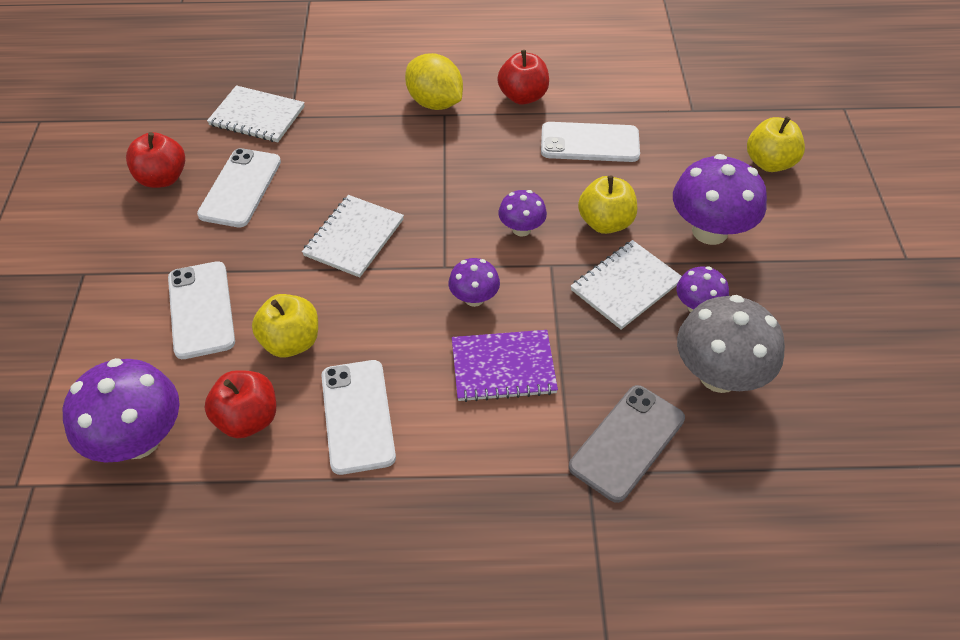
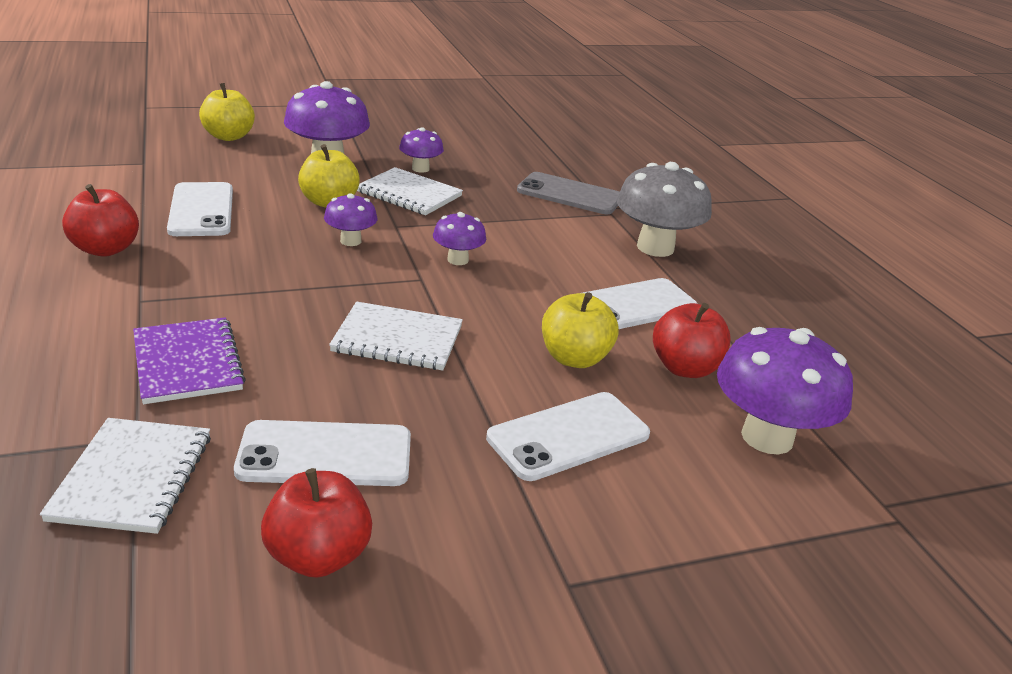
camera: 110 degrees left, 20 degrees down
yellow lemon [405,53,463,110] -> none
purple notebook [452,330,558,402] -> purple notebook moved to [133,317,246,404]
grey mushroom [677,295,785,393] -> grey mushroom moved to [617,162,712,257]

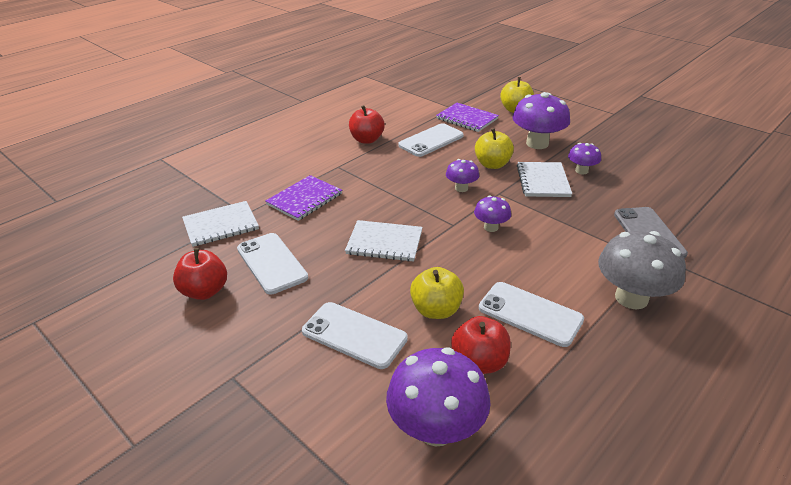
camera: 65 degrees right, 5 degrees up
white notebook [329,301,463,371] -> white notebook turned 60 degrees counterclockwise [345,220,423,262]
none -> purple notebook [436,103,499,132]

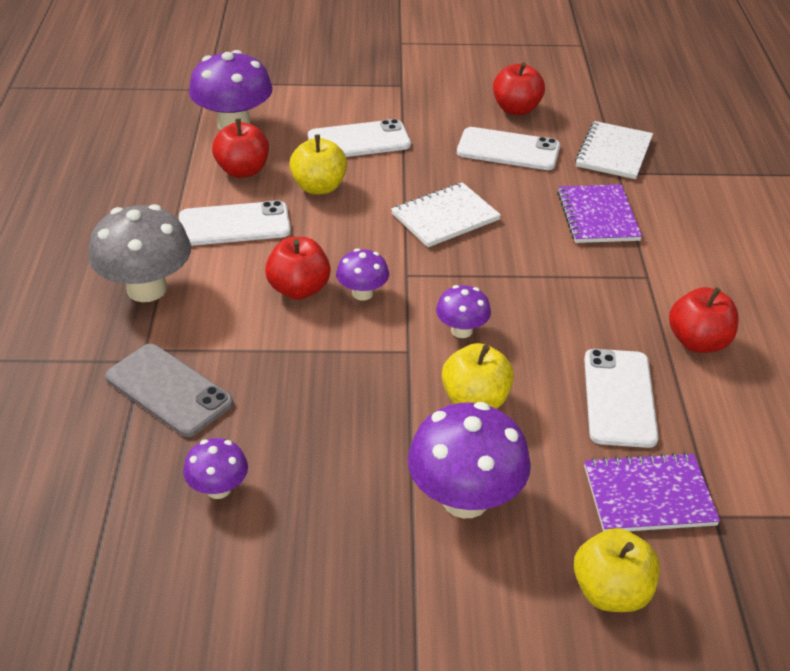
camera: 135 degrees right, 5 degrees up
white notebook [517,162,572,197] -> none
purple mushroom [568,143,601,174] -> purple mushroom moved to [183,438,248,499]
none -> red apple [265,237,331,300]

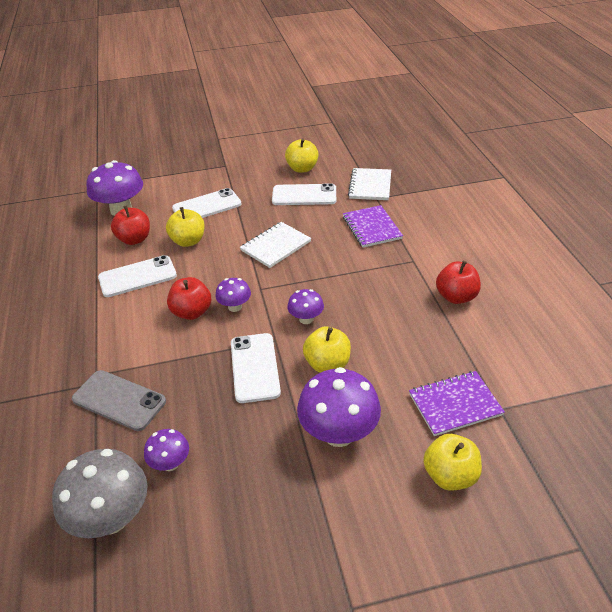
camera: 10 degrees left, 0 degrees up
grey mushroom [89,204,191,302] -> grey mushroom moved to [52,449,148,538]
red apple [493,62,545,115] -> yellow apple [285,138,319,173]
white phone [584,349,659,448] -> white phone moved to [231,333,281,403]

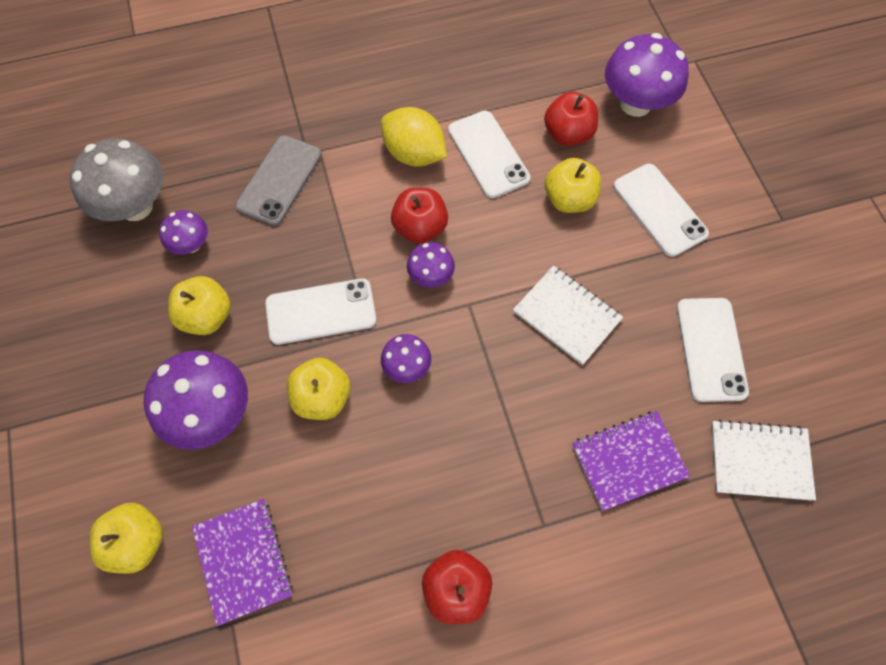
camera: 85 degrees right, 25 degrees up
yellow apple [285,138,319,173] -> yellow apple moved to [168,276,231,335]
none -> yellow lemon [381,107,447,167]

